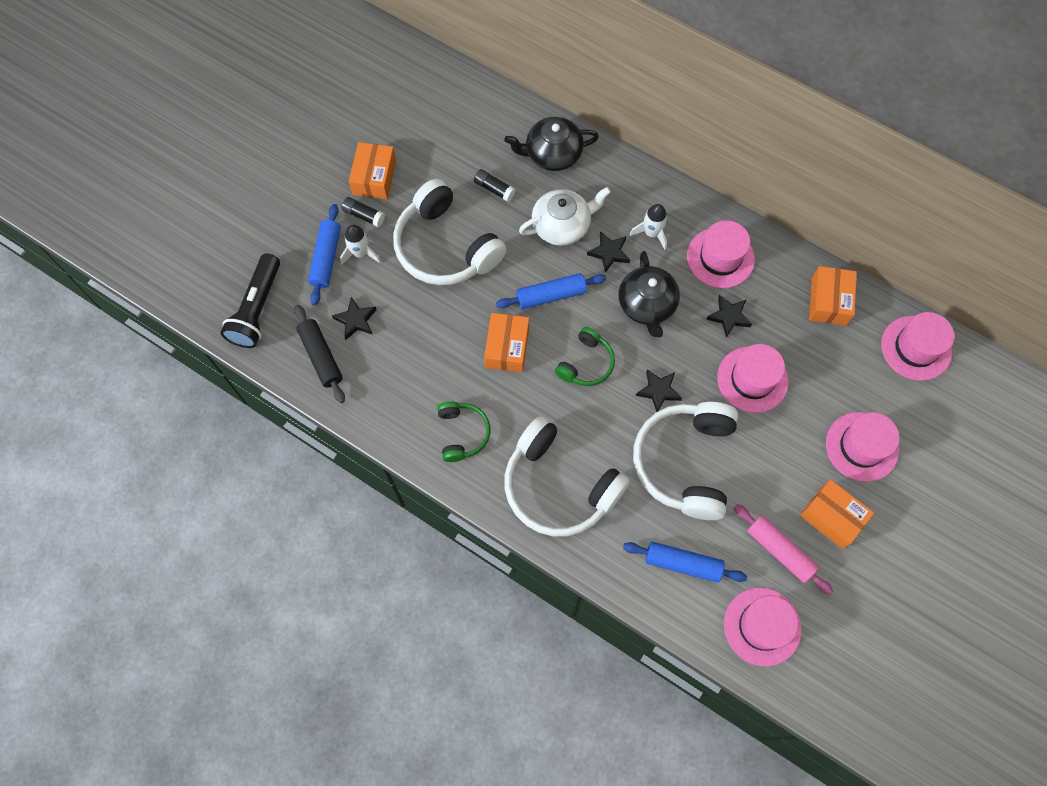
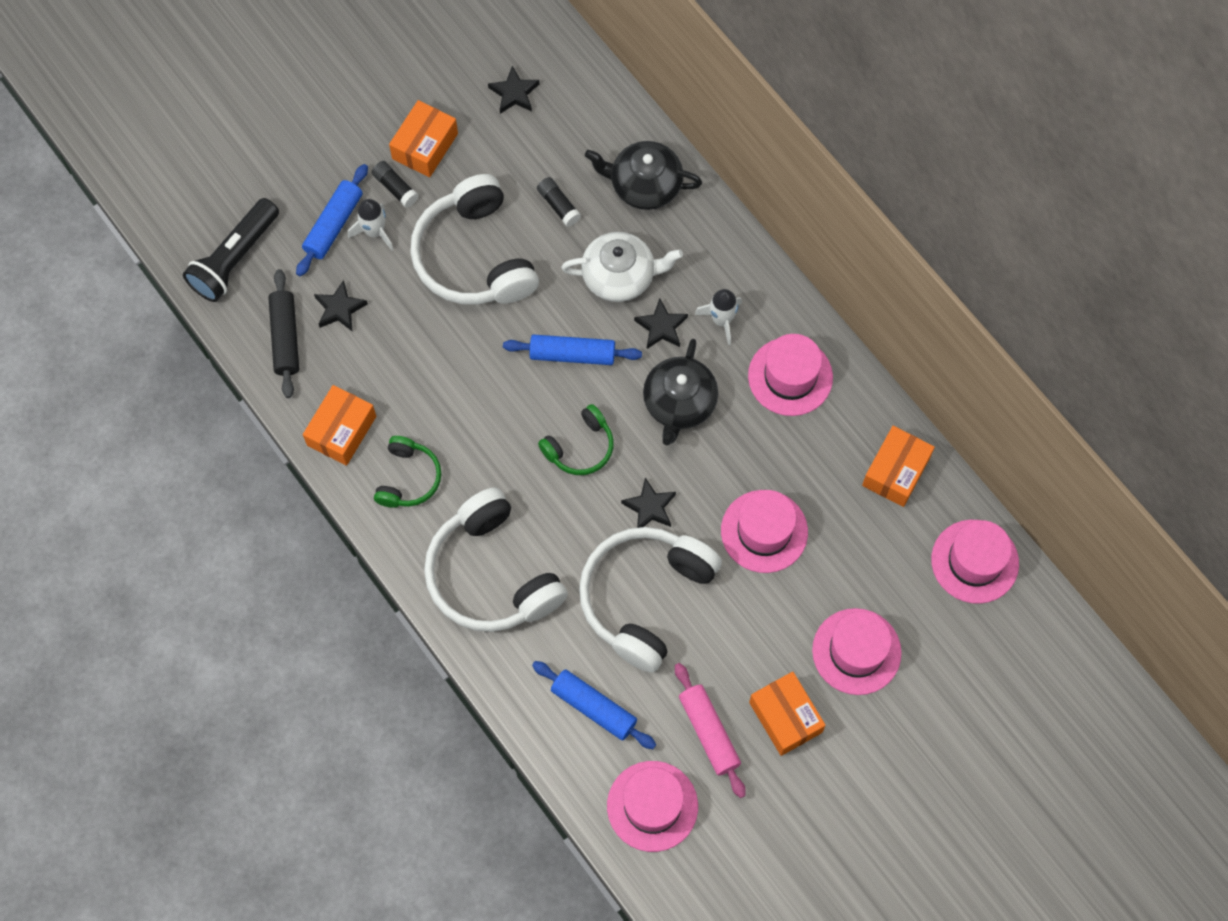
camera: 20 degrees right, 0 degrees up
orange box [484,313,529,372] -> orange box moved to [303,385,376,466]
black star [706,295,752,338] -> black star moved to [488,66,540,114]

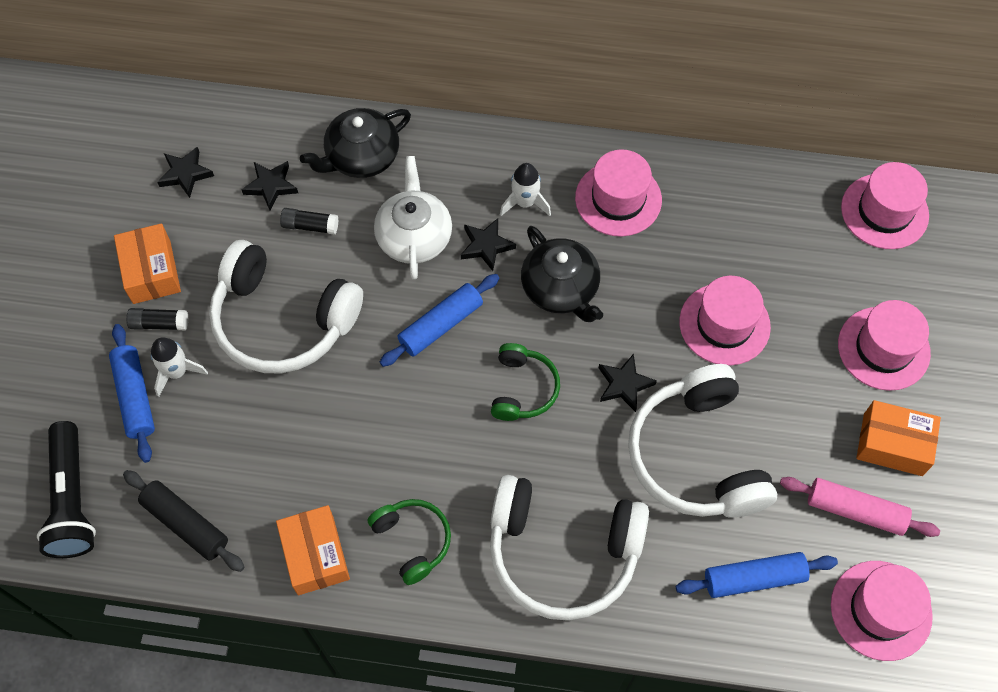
camera: 45 degrees left, 5 degrees down
black star [314,280,368,331] -> black star moved to [242,161,298,210]
white teapot [561,232,683,302] -> white teapot turned 45 degrees counterclockwise [374,156,452,280]
orange box [862,426,935,507] -> none

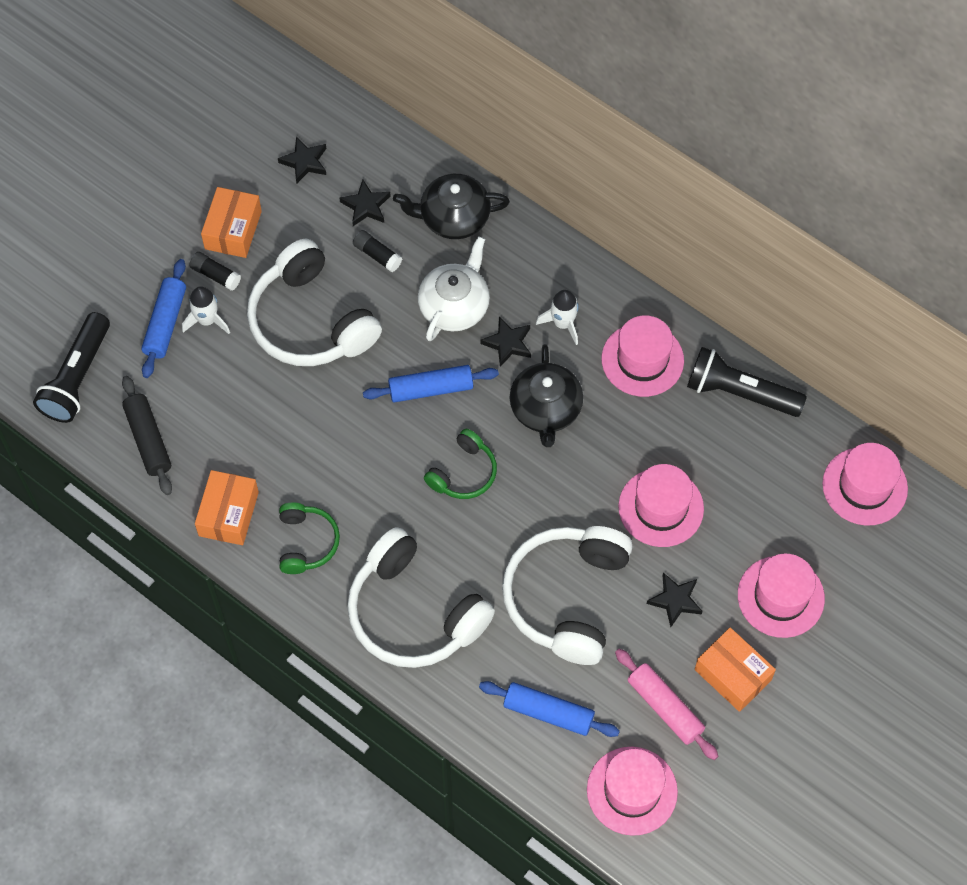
camera: 30 degrees right, 0 degrees up
black star [599,354,657,412] -> black star moved to [647,573,702,627]
none -> black flashlight [687,347,807,417]

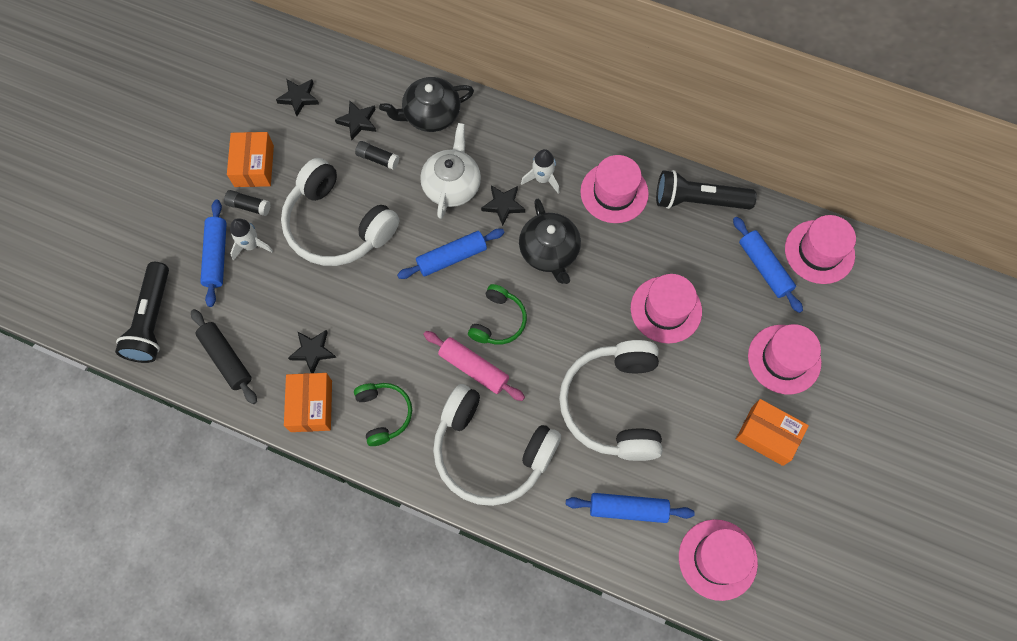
camera: 15 degrees left, 5 degrees up
pink rolling pin [615,649,719,760] -> pink rolling pin moved to [423,331,525,401]
black star [647,573,702,627] -> black star moved to [288,330,336,373]
none -> blue rolling pin [733,217,803,313]

